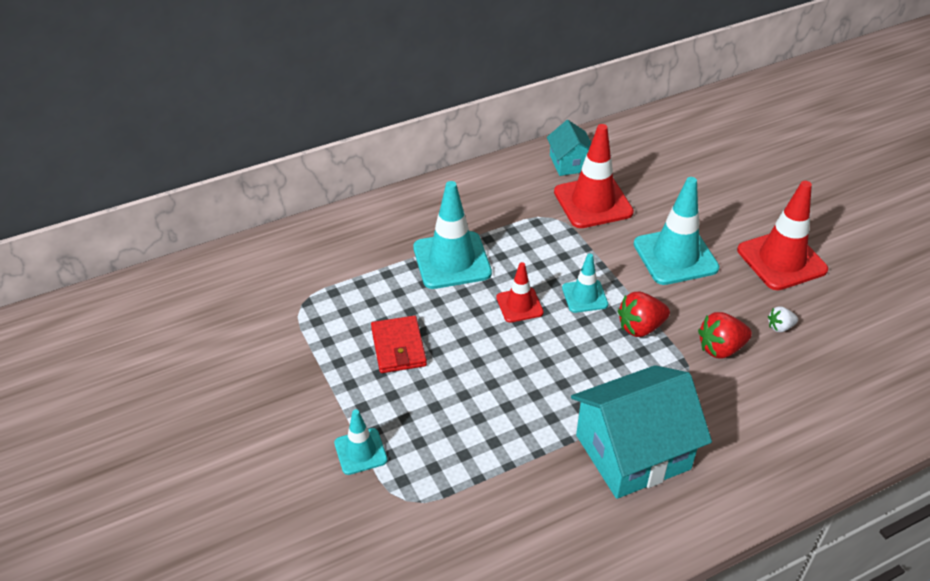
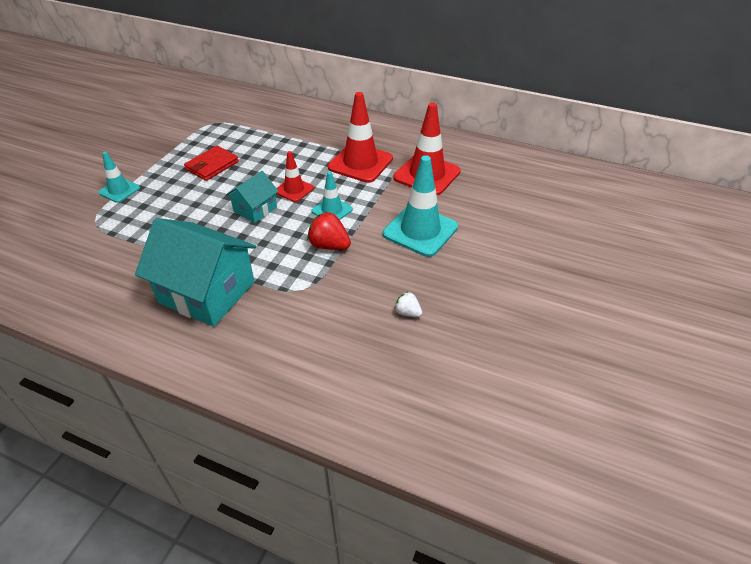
camera: 50 degrees right, 0 degrees up
turquoise traffic cone [413,181,492,289] -> none
turquoise house [547,120,592,176] -> turquoise house moved to [226,171,279,223]
red strawberry [698,312,752,359] -> none
red traffic cone [737,181,828,290] -> red traffic cone moved to [328,92,393,183]

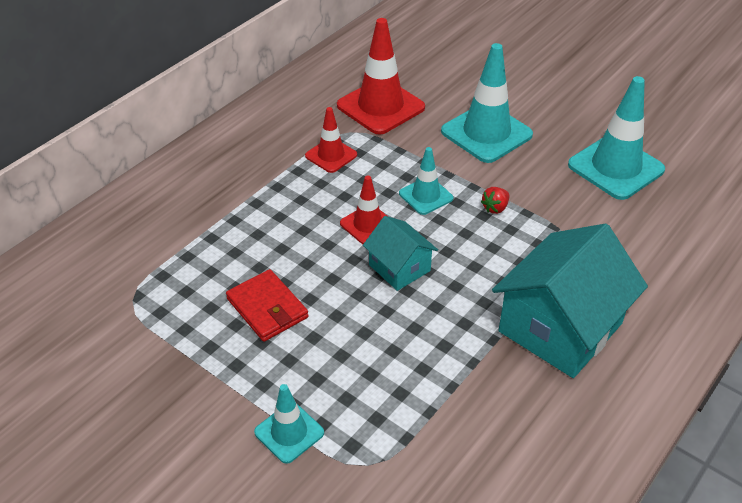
camera: 75 degrees left, 0 degrees up
red strawberry [307,212,351,250] -> red strawberry [481,187,510,214], size x0.58
red traffic cone [328,92,393,183] -> red traffic cone [305,107,357,173], size x0.56
white strawberry [395,292,422,317] -> turquoise traffic cone [568,76,665,200]

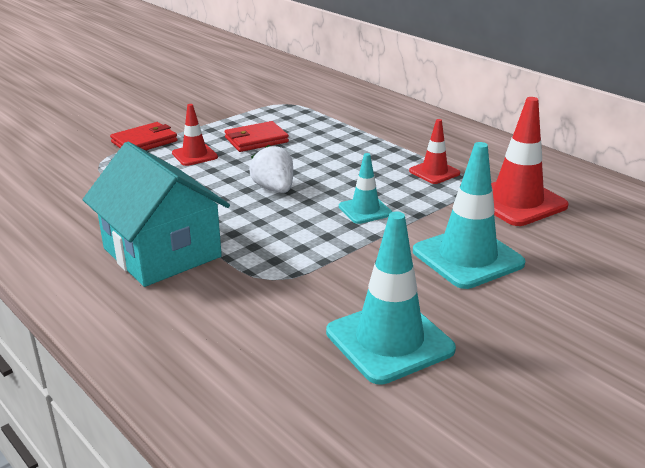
camera: 100 degrees right, 15 degrees down
turquoise traffic cone [254,384,324,464] -> red wallet [110,122,178,150]
red traffic cone [340,176,387,244] -> red traffic cone moved to [172,104,218,166]
turquoise house [363,216,438,291] -> white strawberry [249,145,293,193]
red strawberry [481,187,510,214] -> none

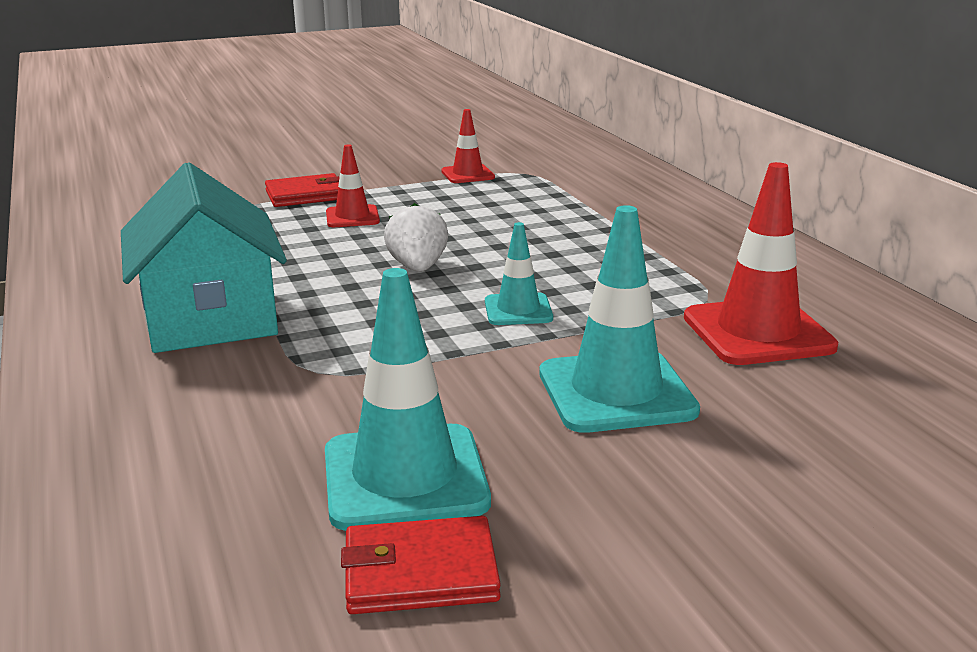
camera: 20 degrees right, 5 degrees down
red wallet [225,121,289,152] -> red wallet moved to [341,516,501,614]
red traffic cone [409,119,460,184] -> red traffic cone moved to [441,109,495,183]

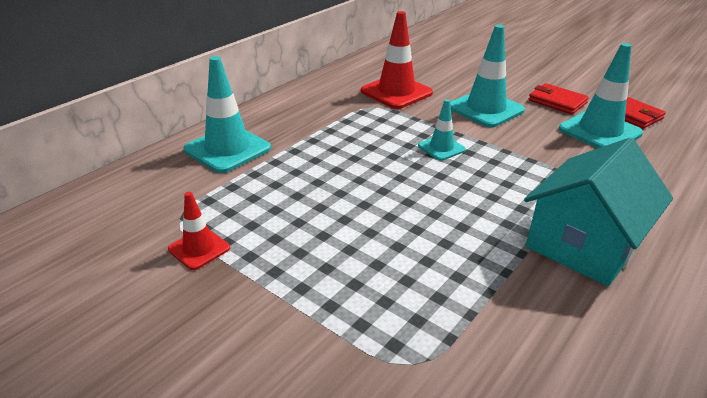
camera: 120 degrees left, 10 degrees up
red wallet [265,173,340,207] -> red wallet moved to [529,83,589,114]
red traffic cone [326,144,380,227] -> none
white strawberry [384,203,448,272] -> none
none -> turquoise traffic cone [184,56,271,173]

